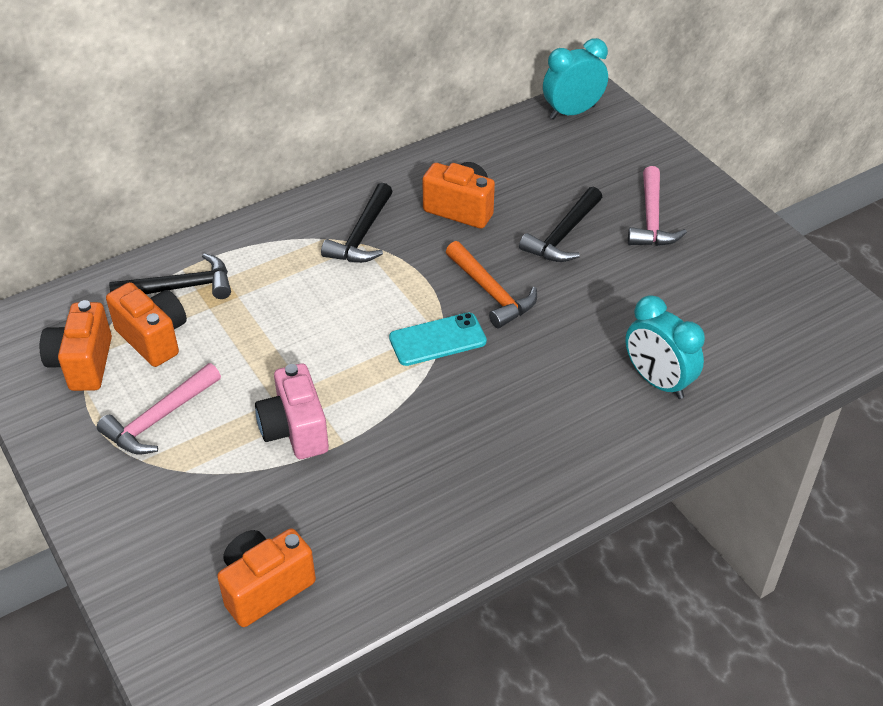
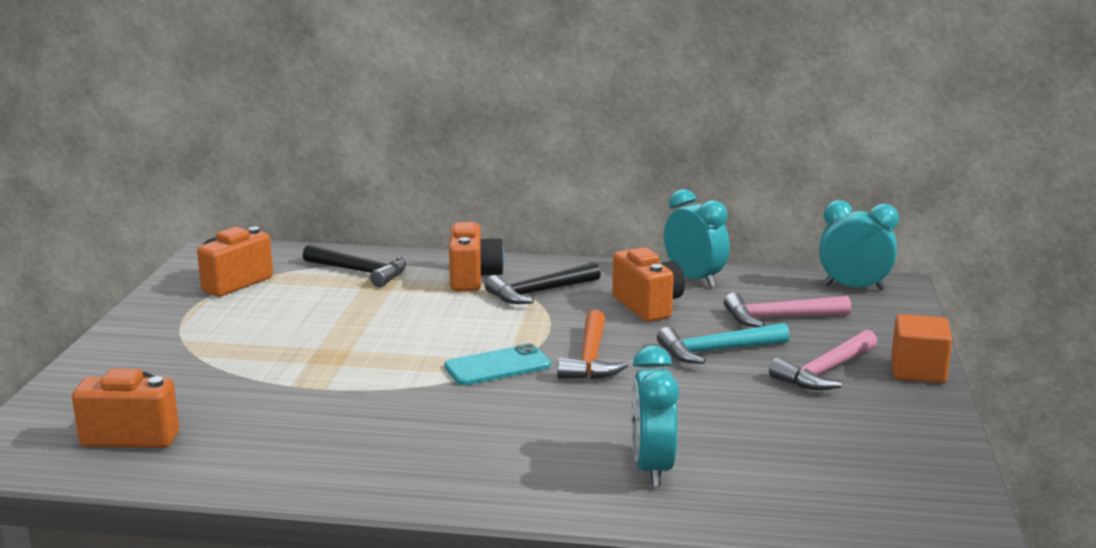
camera: 40 degrees right, 25 degrees down
pink hammer [97,363,221,454] -> pink hammer moved to [724,293,851,327]
orange camera [106,282,187,367] -> orange camera moved to [449,222,505,291]
pink camera [255,363,329,459] -> none
turquoise phone [389,313,487,366] -> turquoise phone turned 45 degrees counterclockwise [444,343,551,385]
black hammer [519,187,602,262] -> turquoise hammer [657,323,790,364]
none -> turquoise clock [664,189,730,287]
none -> orange cube [891,314,952,383]

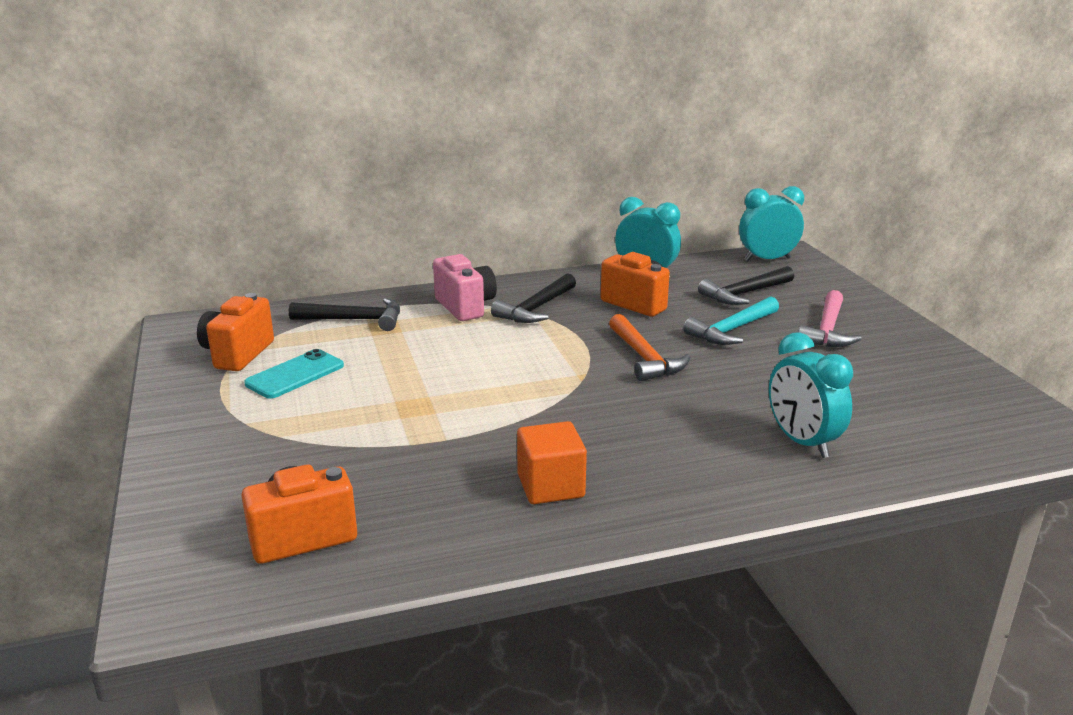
camera: 25 degrees left, 5 degrees up
turquoise phone [444,343,551,385] -> turquoise phone moved to [244,349,344,399]
orange camera [449,222,505,291] -> pink camera [433,254,497,321]
pink hammer [724,293,851,327] -> black hammer [698,266,794,305]
orange cube [891,314,952,383] -> orange cube moved to [517,421,587,504]

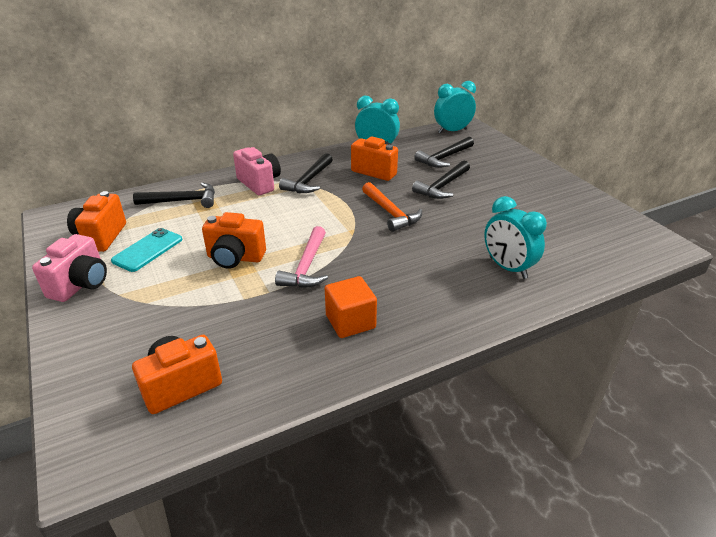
camera: 10 degrees left, 10 degrees up
turquoise hammer [683,296,779,345] -> black hammer [412,161,470,199]
pink hammer [798,290,862,347] -> pink hammer moved to [275,226,328,288]
none -> pink camera [32,234,107,302]
none -> orange camera [202,212,266,269]

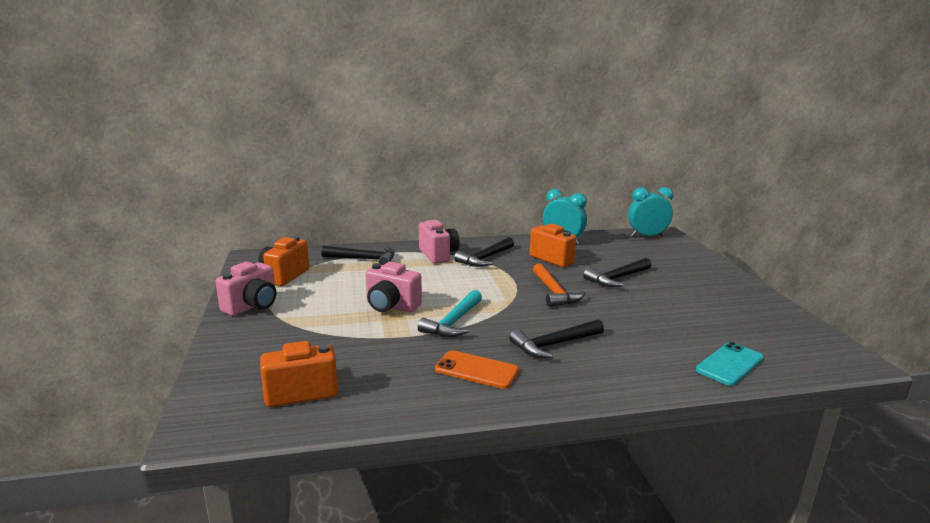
camera: 15 degrees right, 15 degrees down
turquoise phone [111,228,182,272] -> turquoise phone moved to [696,342,764,386]
orange camera [202,212,266,269] -> pink camera [366,262,422,312]
pink hammer [275,226,328,288] -> turquoise hammer [418,290,482,337]
orange cube [325,276,377,338] -> orange phone [435,350,519,389]
black hammer [414,137,474,168] -> black hammer moved to [509,319,604,358]
turquoise clock [484,196,547,279] -> none

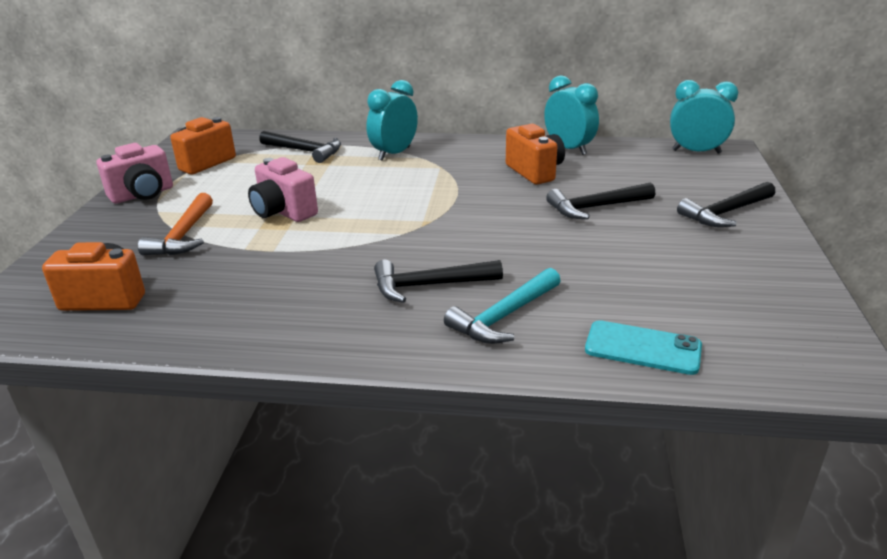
camera: 20 degrees right, 10 degrees up
turquoise hammer [418,290,482,337] -> turquoise hammer moved to [444,268,561,344]
pink camera [419,220,460,264] -> turquoise clock [366,80,418,161]
orange phone [435,350,519,389] -> none
black hammer [454,237,514,267] -> black hammer moved to [677,182,775,227]
orange hammer [533,263,585,307] -> orange hammer moved to [138,193,213,255]
turquoise phone [696,342,764,386] -> turquoise phone turned 45 degrees clockwise [585,320,702,375]

